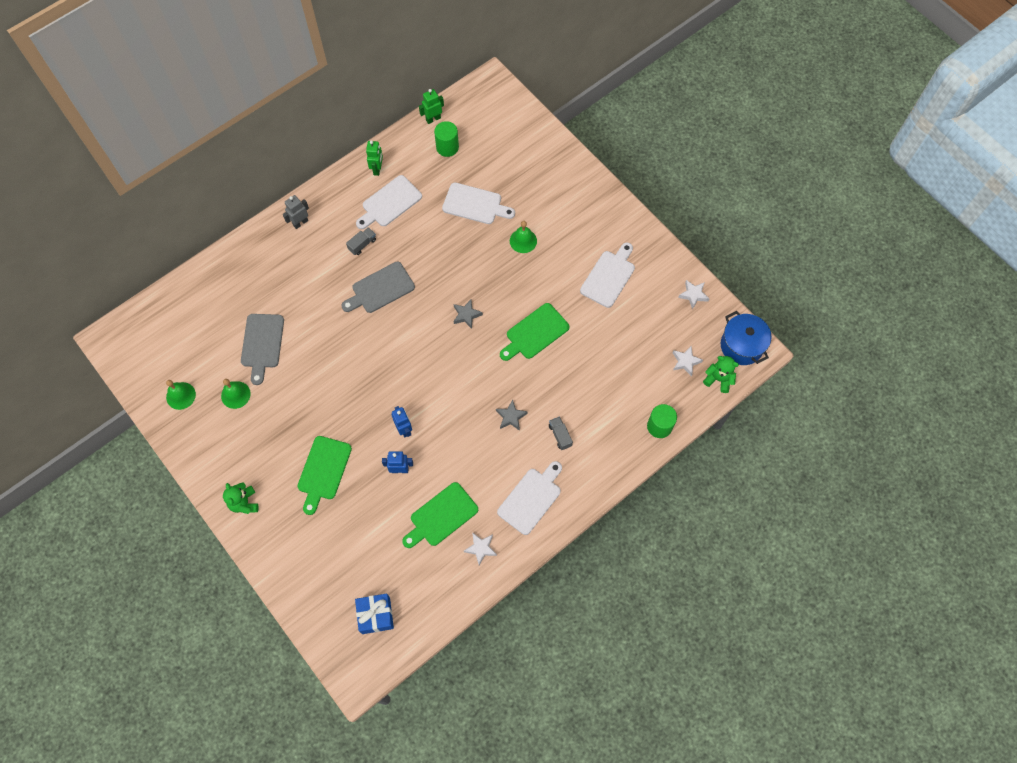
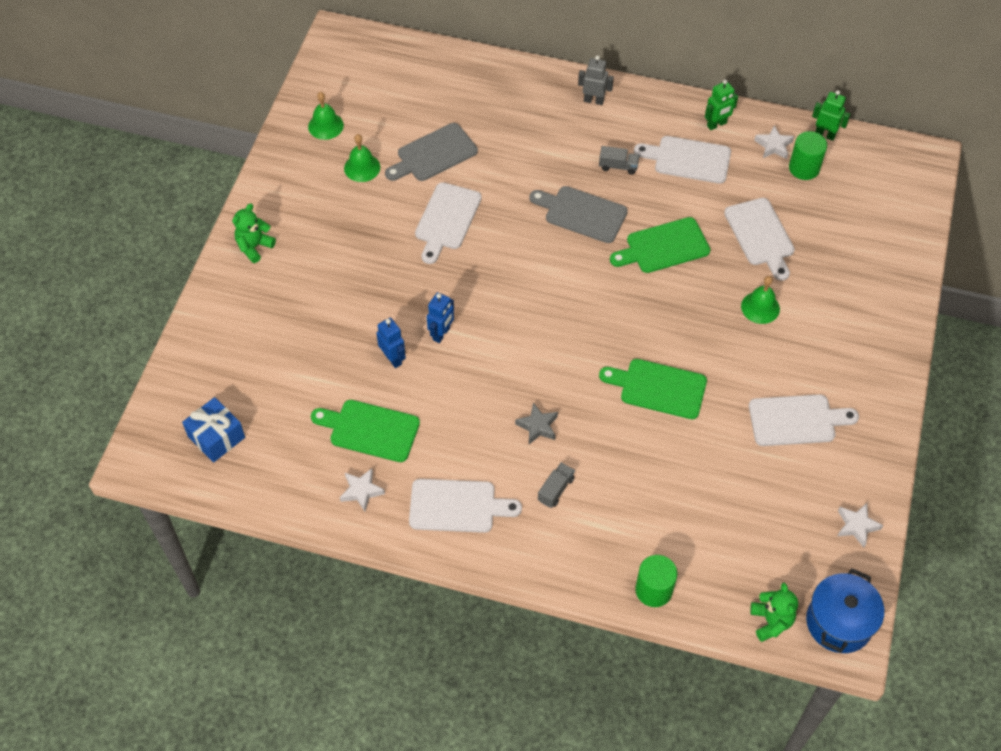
camera: 55 degrees right, 10 degrees down
green cutting board [297,436,352,515] -> green cutting board moved to [610,217,711,273]
grey star [454,300,483,329] -> none
white star [672,346,703,376] -> white star moved to [754,125,794,159]
none -> white cutting board [415,182,482,264]

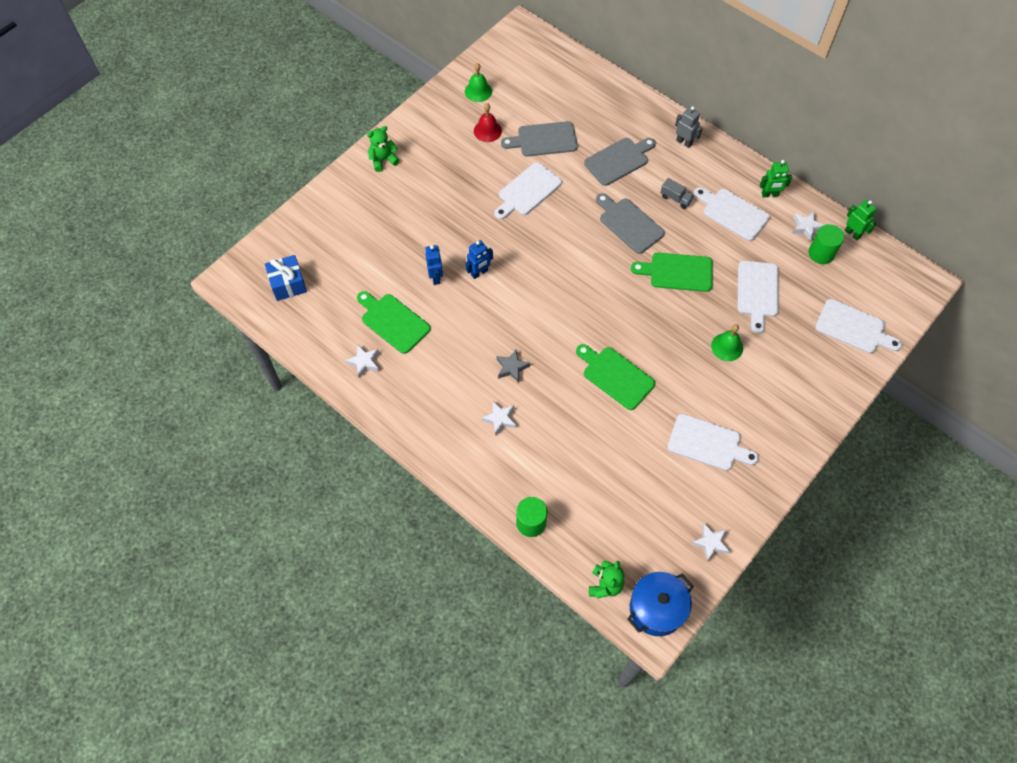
camera: 25 degrees right, 5 degrees up
green bell [344,134,380,182] -> red bell [474,103,502,142]
white cutting board [409,479,522,533] -> white cutting board moved to [815,299,902,354]
grey truck [538,463,575,508] -> white star [481,401,516,435]
none -> grey cutting board [584,138,656,186]

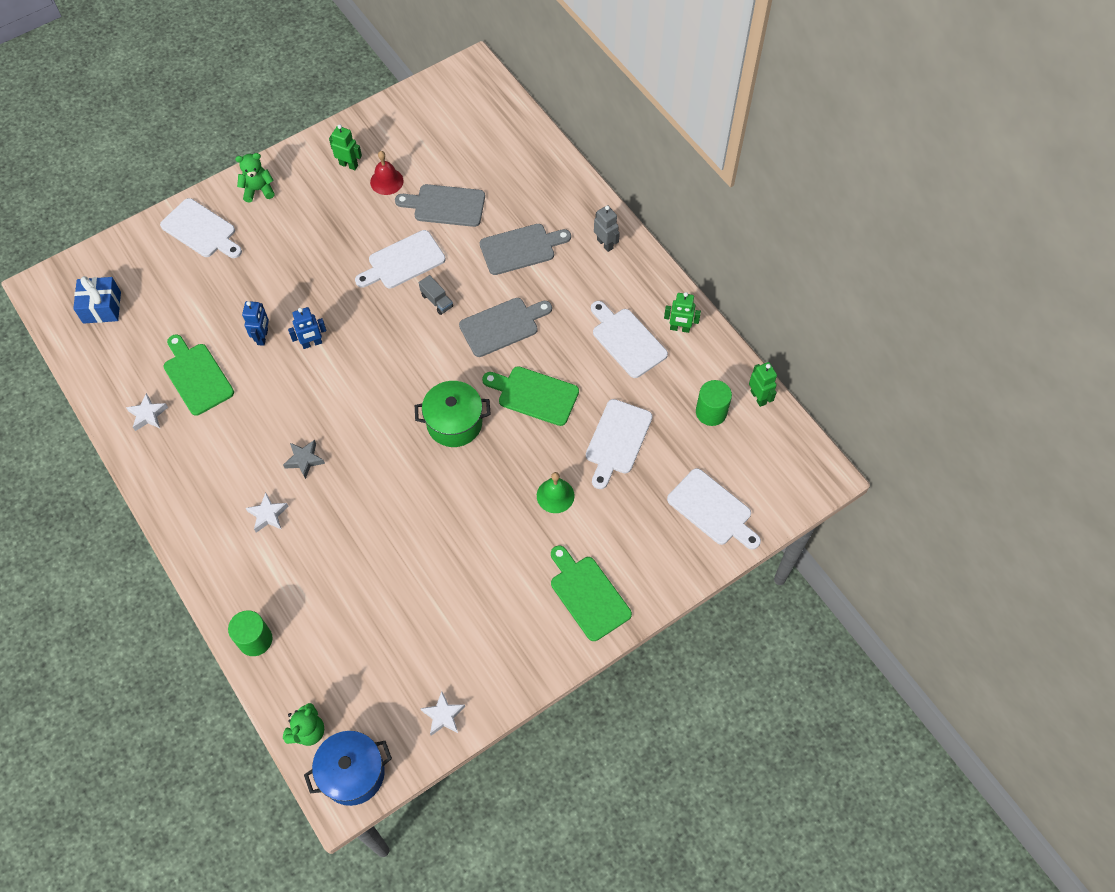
camera: 15 degrees right, 0 degrees up
green bell [465,63,492,102] -> none
green cutting board [576,344,655,410] -> green cutting board moved to [551,546,632,641]
grey cutting board [596,193,665,254] -> grey cutting board turned 90 degrees clockwise [459,298,552,357]
grey truck [660,178,694,209] -> grey truck moved to [419,275,453,315]
white cutting board [668,414,759,471] -> white cutting board moved to [160,198,242,258]
white star [792,211,824,241] -> none
none -> green robot [329,124,362,170]
none -> green pot [415,381,491,447]

